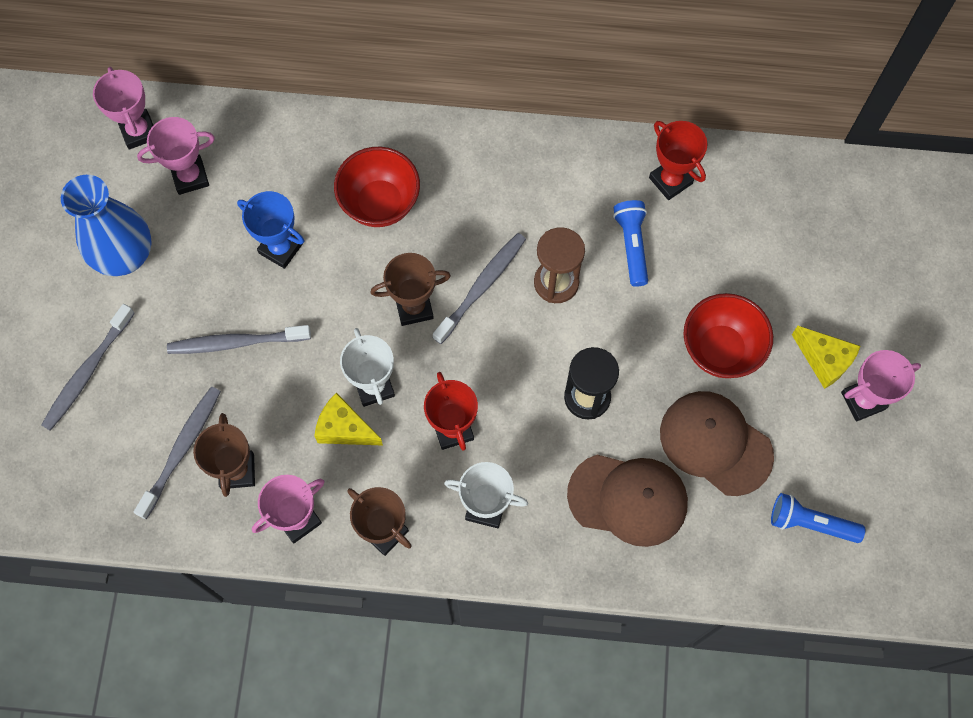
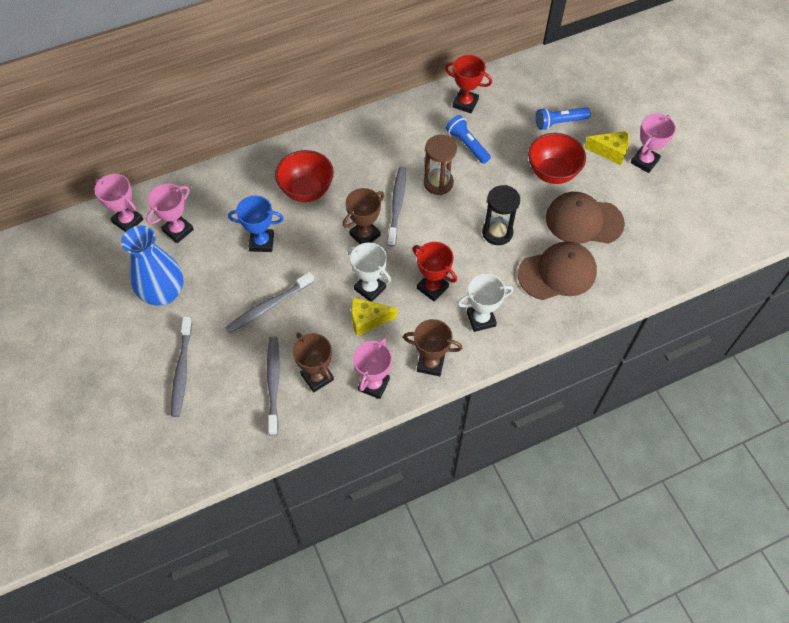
camera: 30 degrees left, 10 degrees down
blue flashlight [771,493,865,543] -> blue flashlight moved to [536,107,591,130]

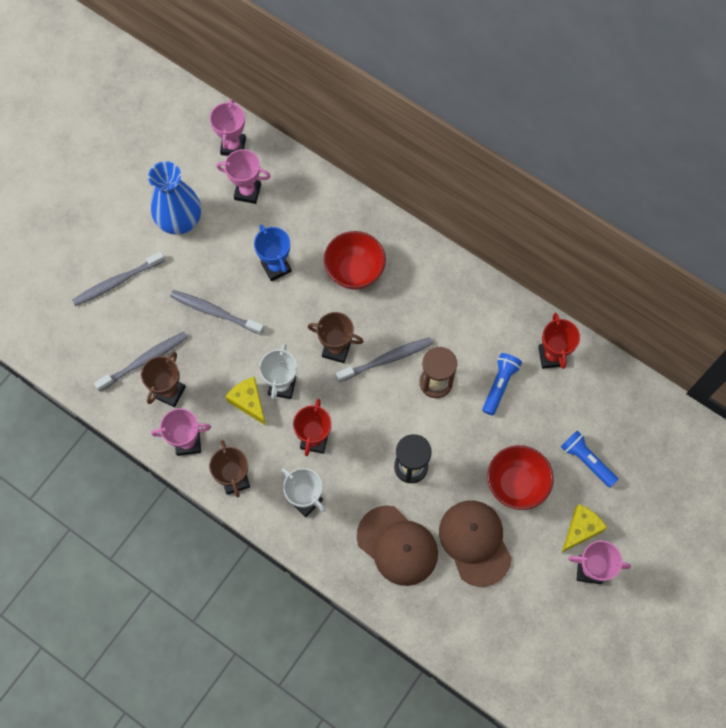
camera: 60 degrees right, 10 degrees up
yellow cheese [584,131,629,166] -> yellow cheese turned 120 degrees counterclockwise [562,504,607,552]

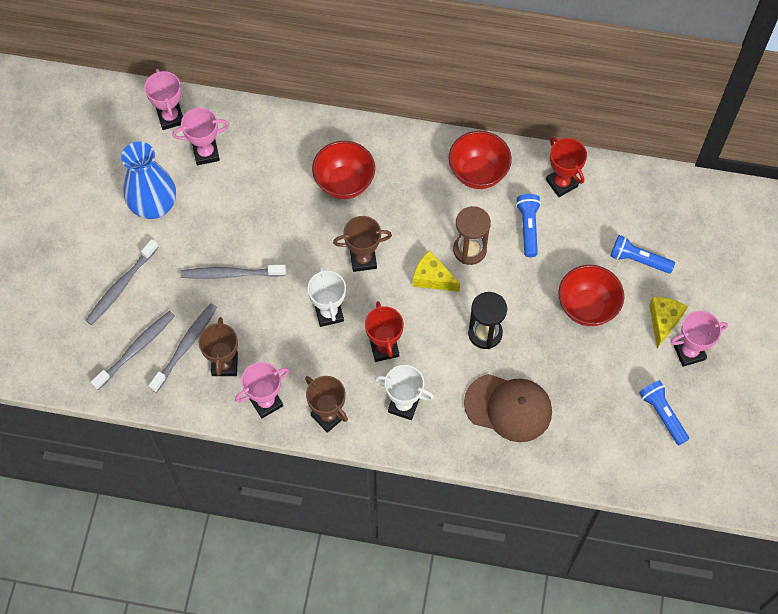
camera: 25 degrees left, 5 degrees down
yellow cheese [225,377,266,425] -> yellow cheese moved to [413,251,460,292]
blue trophy [254,225,292,281] -> none
grey toothbrush [336,337,433,382] -> grey toothbrush moved to [91,311,175,390]
brown cap [439,500,512,587] -> none
none -> red bowl [449,131,512,189]
none -> blue flashlight [639,380,689,445]

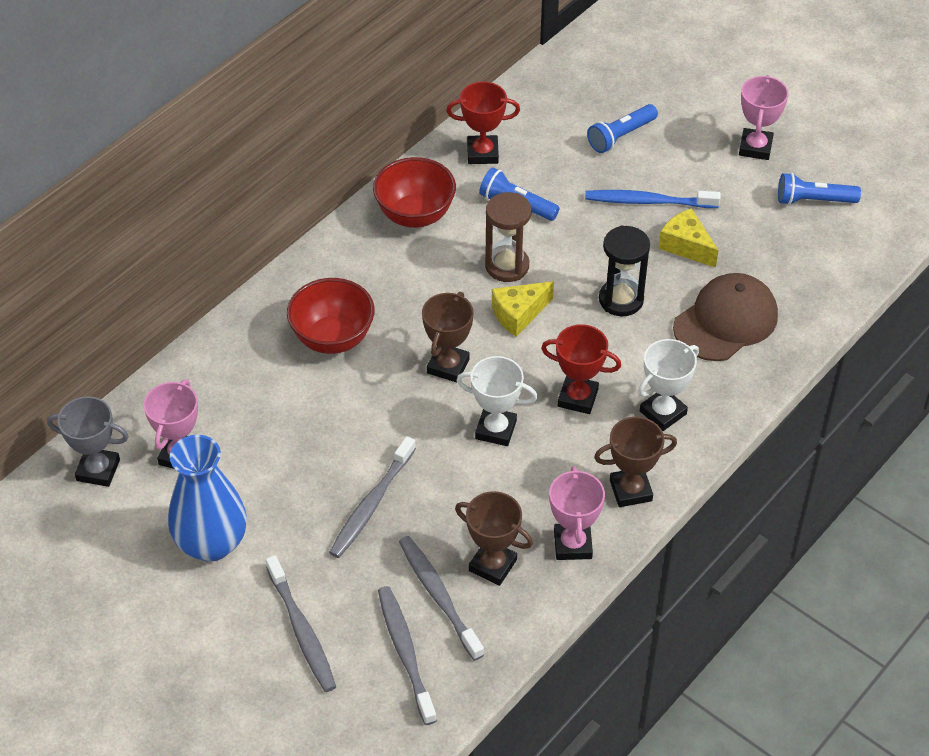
camera: 60 degrees left, 15 degrees down
pink trophy [144,69,183,130] -> grey trophy [47,396,129,487]
red bowl [558,265,624,326] -> blue toothbrush [585,190,720,208]
yellow cheese [649,297,688,348] -> yellow cheese moved to [658,208,718,268]

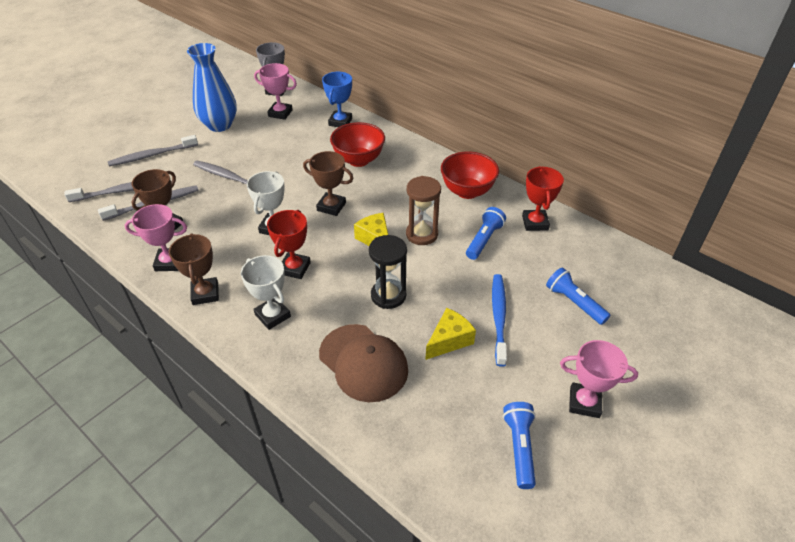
camera: 90 degrees right, 5 degrees down
none -> blue trophy [322,72,352,127]

